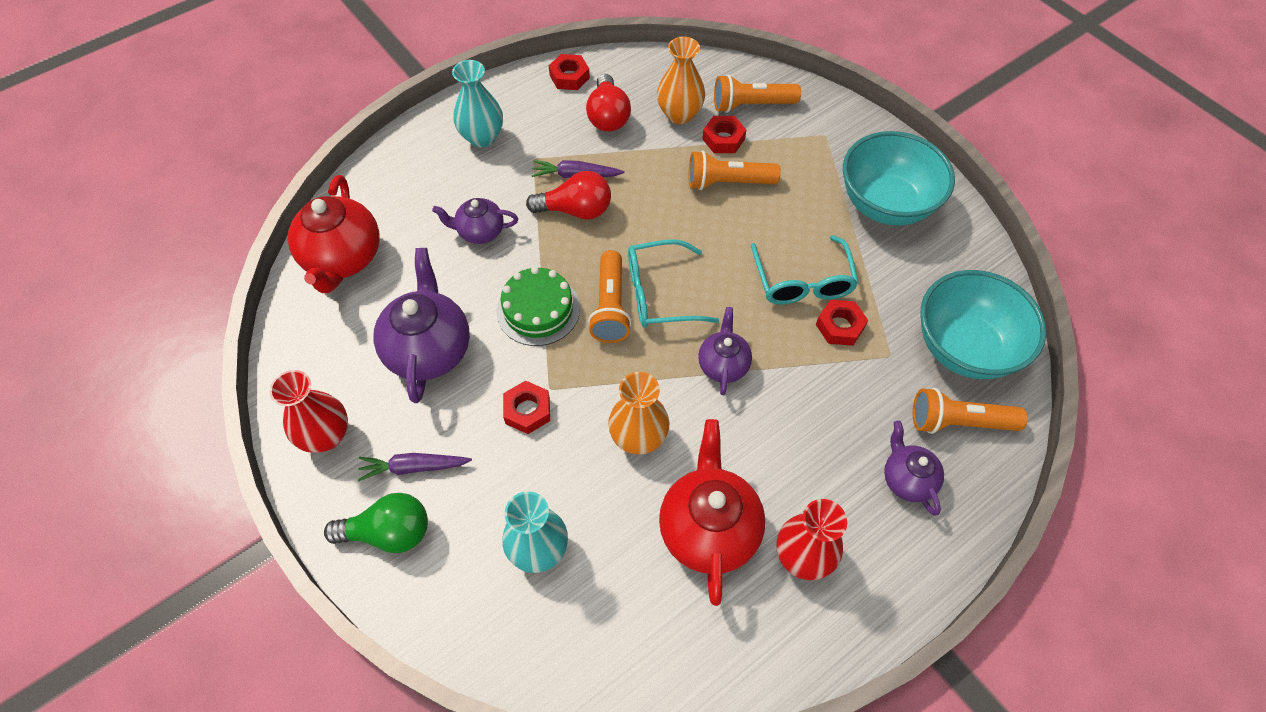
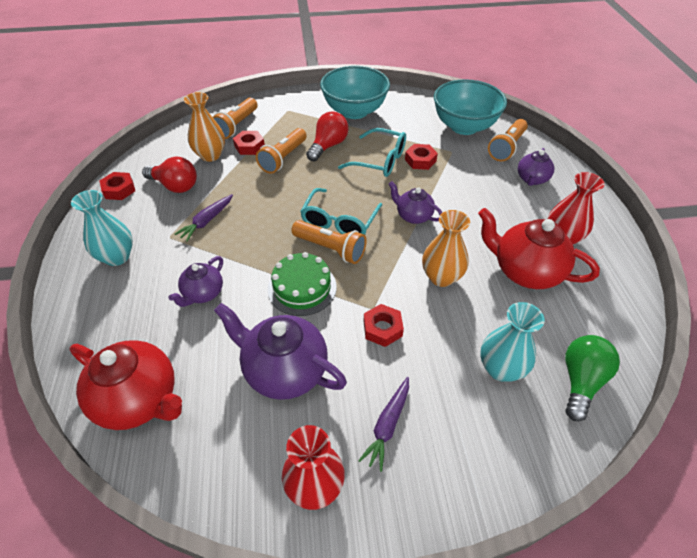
camera: 60 degrees left, 10 degrees down
green light bulb [324,493,428,553] -> green light bulb moved to [565,335,620,421]
red light bulb [526,171,611,220] -> red light bulb moved to [306,111,348,161]
purple teapot [884,421,944,516] -> purple teapot turned 75 degrees counterclockwise [518,148,554,186]

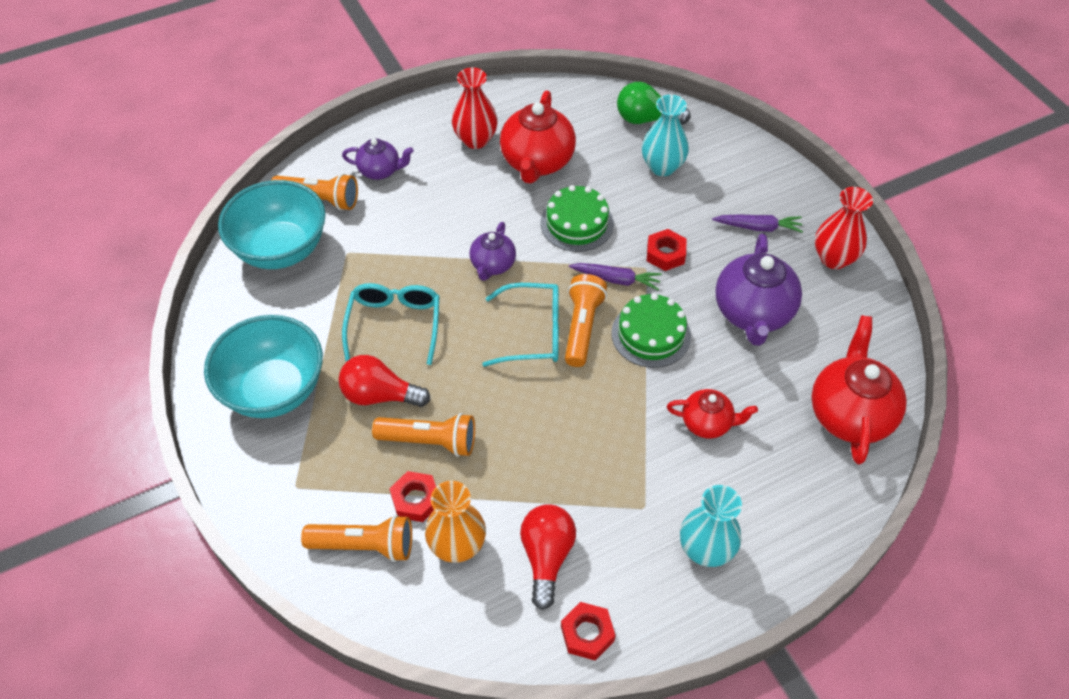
camera: 110 degrees left, 5 degrees up
purple teapot [168,256,223,307] -> red teapot [667,389,758,439]
purple carrot [174,194,233,242] -> purple carrot moved to [569,263,662,290]
red nut [405,144,438,170] -> none
orange vase [422,210,470,287] -> green cake [540,185,614,252]

